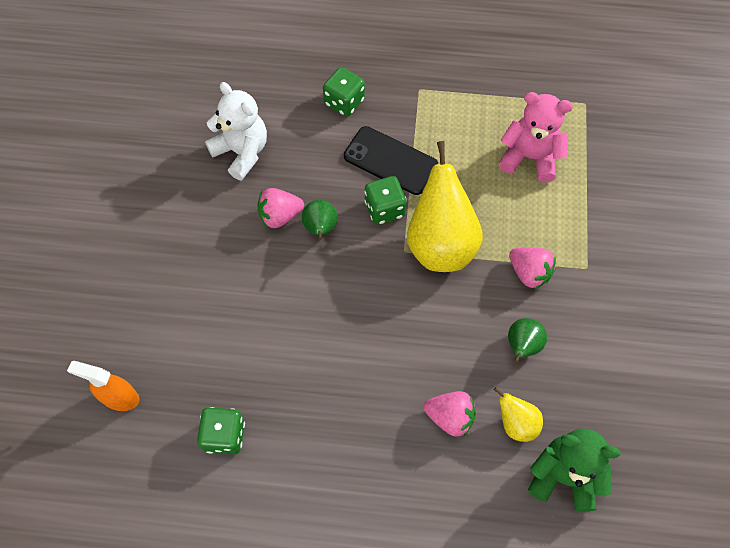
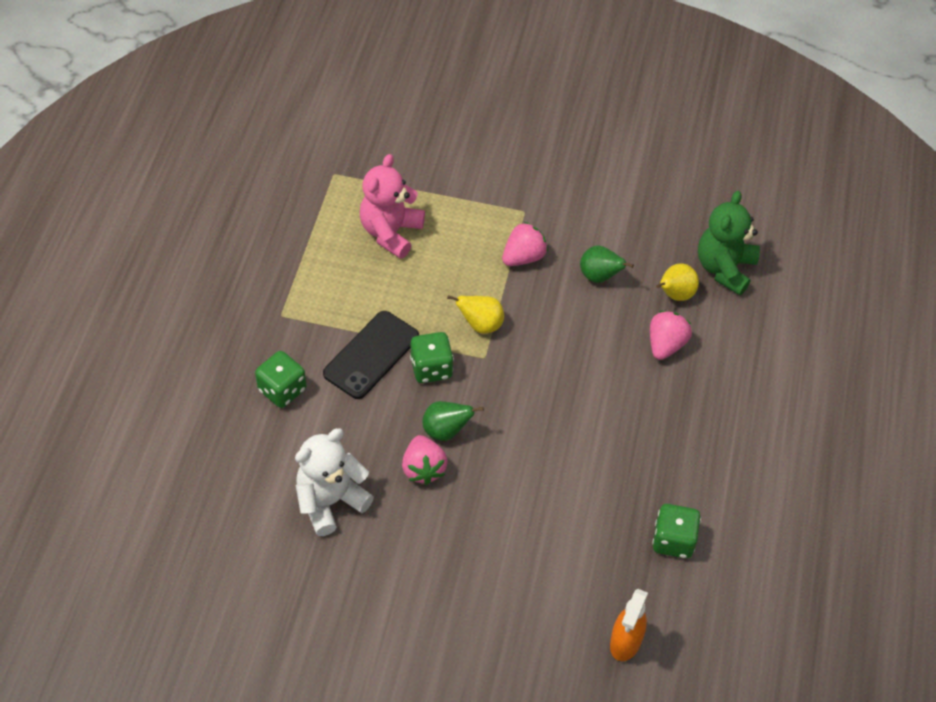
camera: 85 degrees left, 10 degrees down
yellow pear [407,141,483,272] -> yellow pear [447,295,504,334], size x0.50

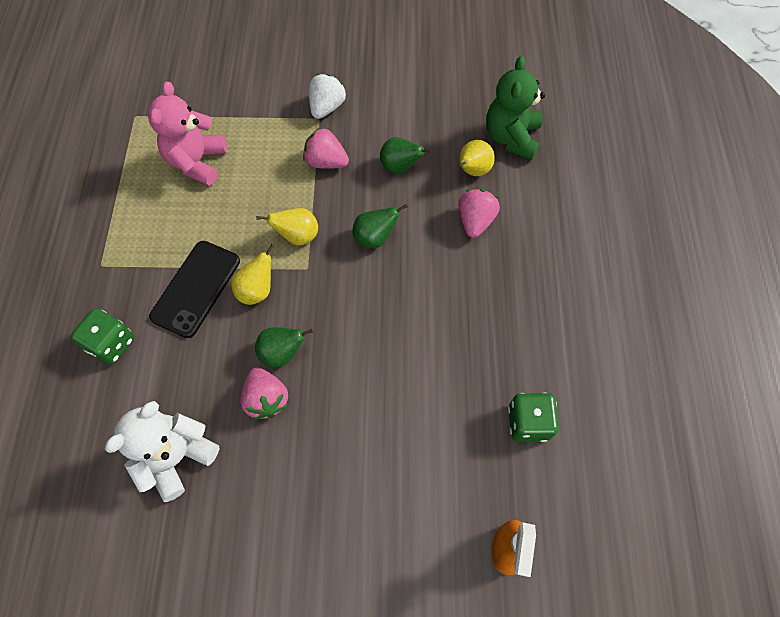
camera: 10 degrees left, 10 degrees up
green dice [410,332,454,383] -> yellow pear [231,244,274,305]
pink strawberry [502,222,548,266] -> pink strawberry turned 105 degrees counterclockwise [303,128,349,169]
none -> white strawberry [309,74,346,119]
none -> green pear [352,204,408,248]

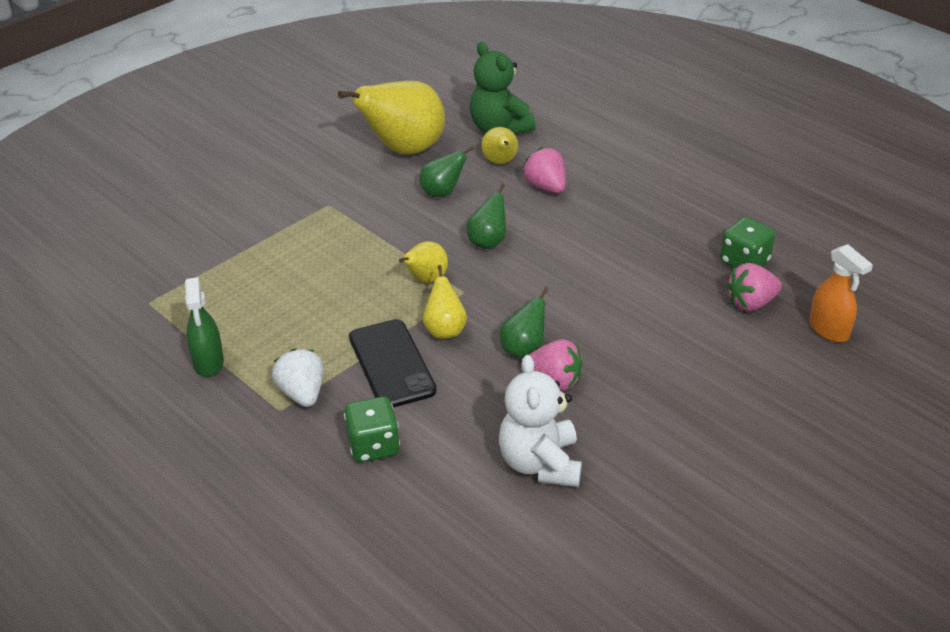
camera: 45 degrees left, 25 degrees down
pink teddy bear [148,81,227,186] -> none
pink strawberry [303,128,349,169] -> pink strawberry moved to [727,263,782,311]
white strawberry [309,74,346,119] -> white strawberry moved to [272,349,323,407]
none -> green spray bottle [185,277,224,377]
none -> yellow pear [338,81,445,155]

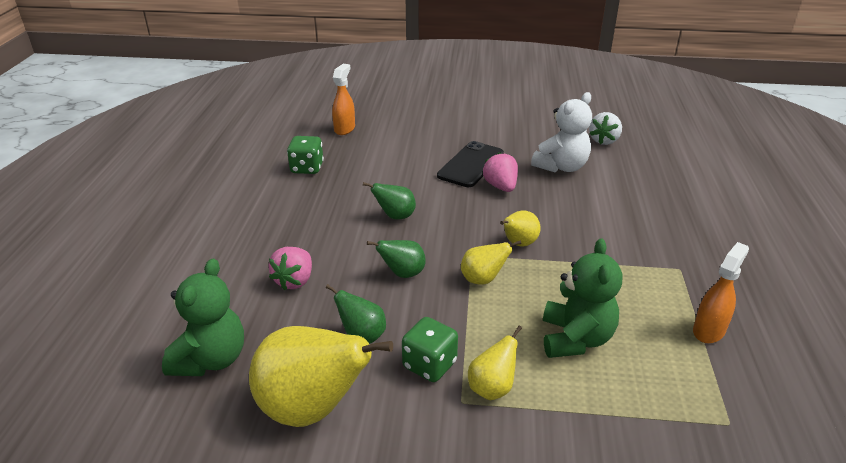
camera: 130 degrees left, 5 degrees down
green spray bottle [185,277,224,377] -> orange spray bottle [693,242,749,343]
white strawberry [272,349,323,407] -> white strawberry moved to [589,112,622,145]
green dice [344,397,400,462] -> green dice moved to [402,317,458,382]
black phone [349,319,437,408] -> black phone moved to [437,141,504,187]
yellow pear [481,127,518,164] -> yellow pear moved to [468,326,522,400]
green pear [500,287,549,359] -> green pear moved to [363,182,416,220]
pink strawberry [727,263,782,311] -> none
none -> green teddy bear [543,238,622,358]

